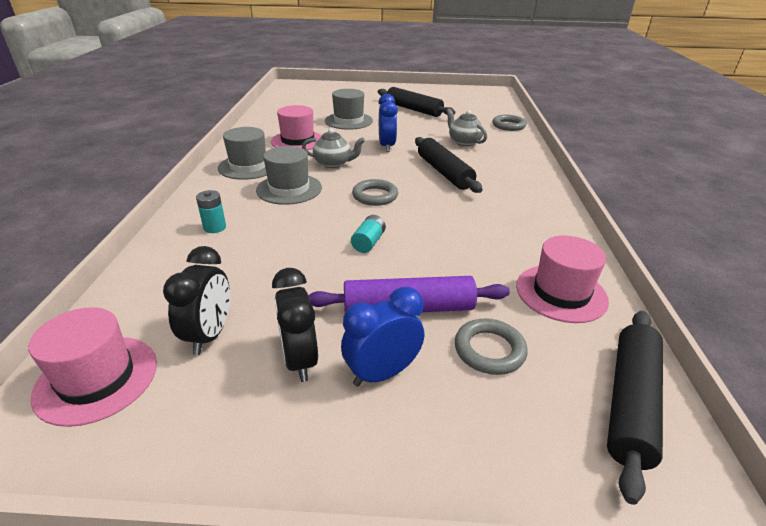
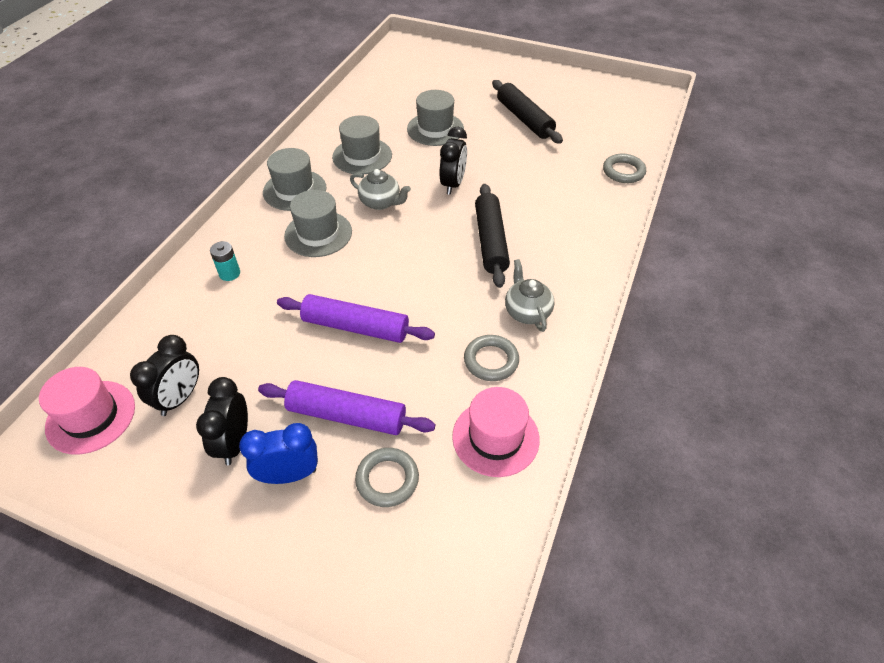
camera: 20 degrees right, 15 degrees up
pink hat [271,105,322,150] -> grey hat [332,115,392,174]
turquoise battery [351,215,386,253] -> purple rolling pin [277,294,435,343]
grey ring [352,179,398,206] -> grey ring moved to [464,335,519,381]
blue clock [378,94,398,152] -> black clock [440,127,467,195]
grey teapot [447,109,487,146] -> grey teapot moved to [505,259,554,332]
black rolling pin [607,311,663,505] -> none

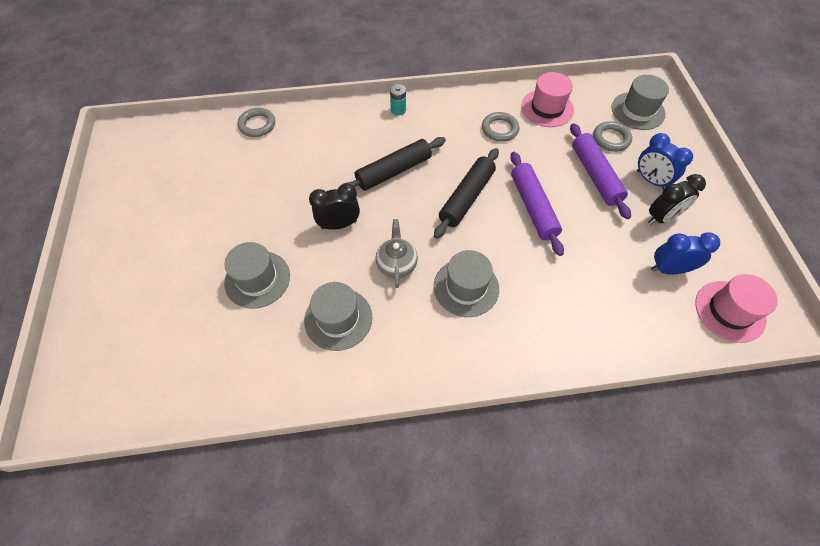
camera: 120 degrees left, 10 degrees up
black clock [130,335,199,416] -> blue clock [651,232,720,274]
turquoise battery [210,241,240,281] -> turquoise battery moved to [390,84,406,116]
grey hat [263,148,326,211] -> grey hat moved to [611,75,669,130]
black rolling pin [492,80,563,144] -> black rolling pin moved to [434,148,499,239]
grey teapot [505,259,554,332] -> none

